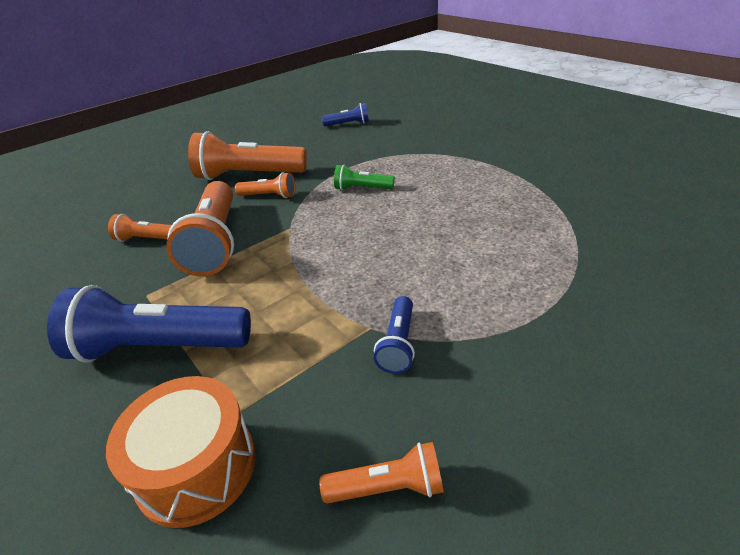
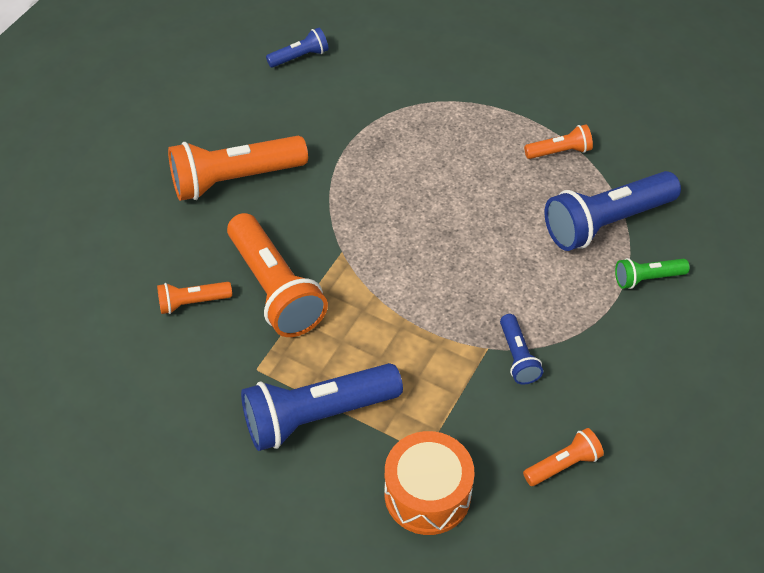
camera: 25 degrees left, 15 degrees up
orange flashlight [235,172,295,198] -> orange flashlight moved to [524,125,593,159]
green flashlight [334,165,395,190] -> green flashlight moved to [615,258,690,289]
none -> blue flashlight [545,171,681,251]

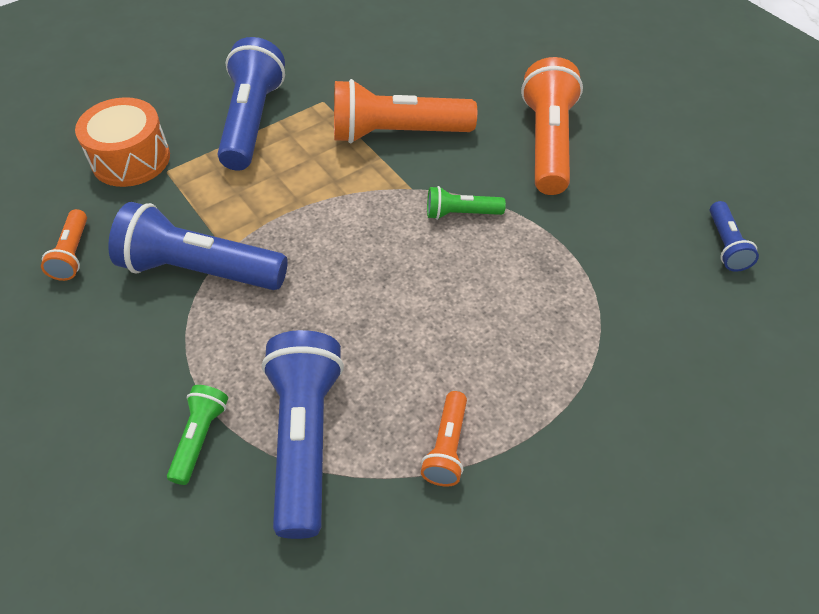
camera: 115 degrees right, 0 degrees up
orange flashlight [157,282,232,314] -> none
blue flashlight [500,314,543,385] -> blue flashlight [108,202,288,290], size x2.01
none -> green flashlight [427,186,506,220]

